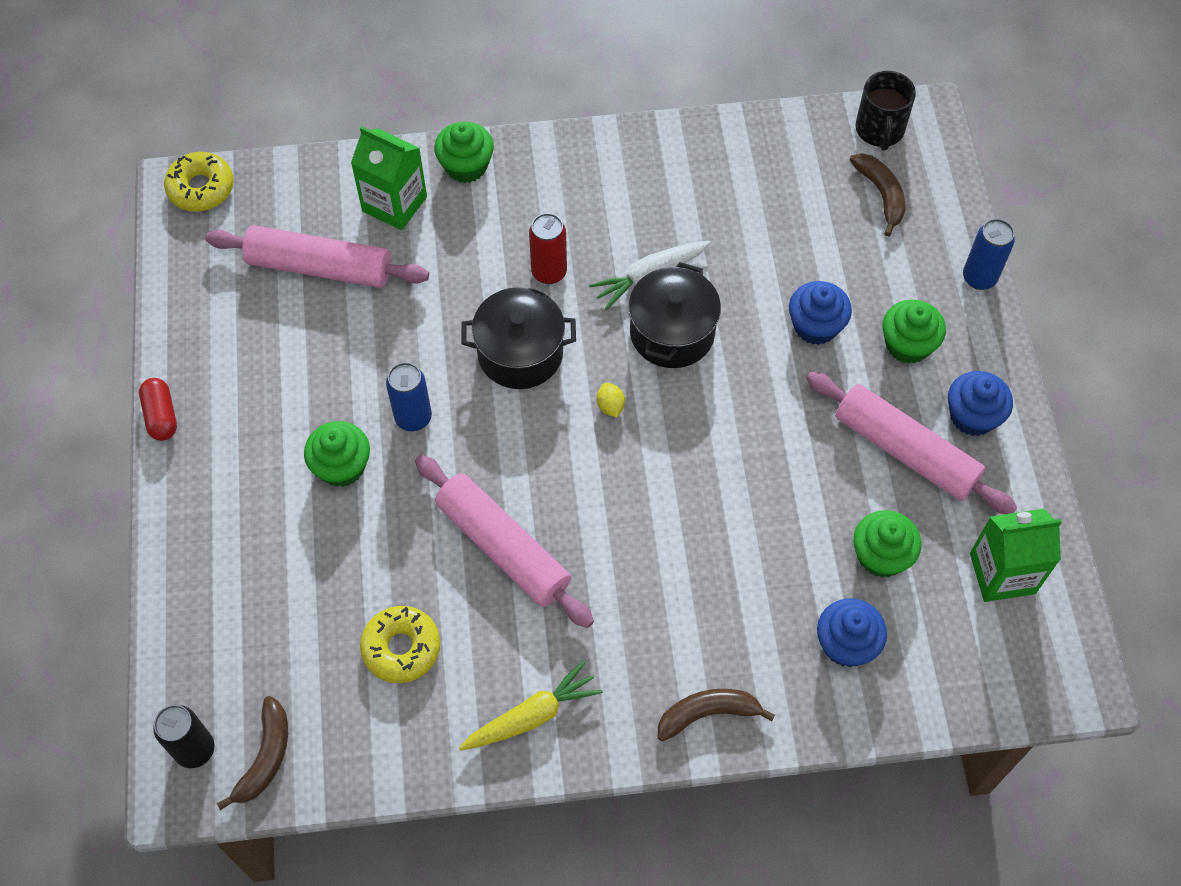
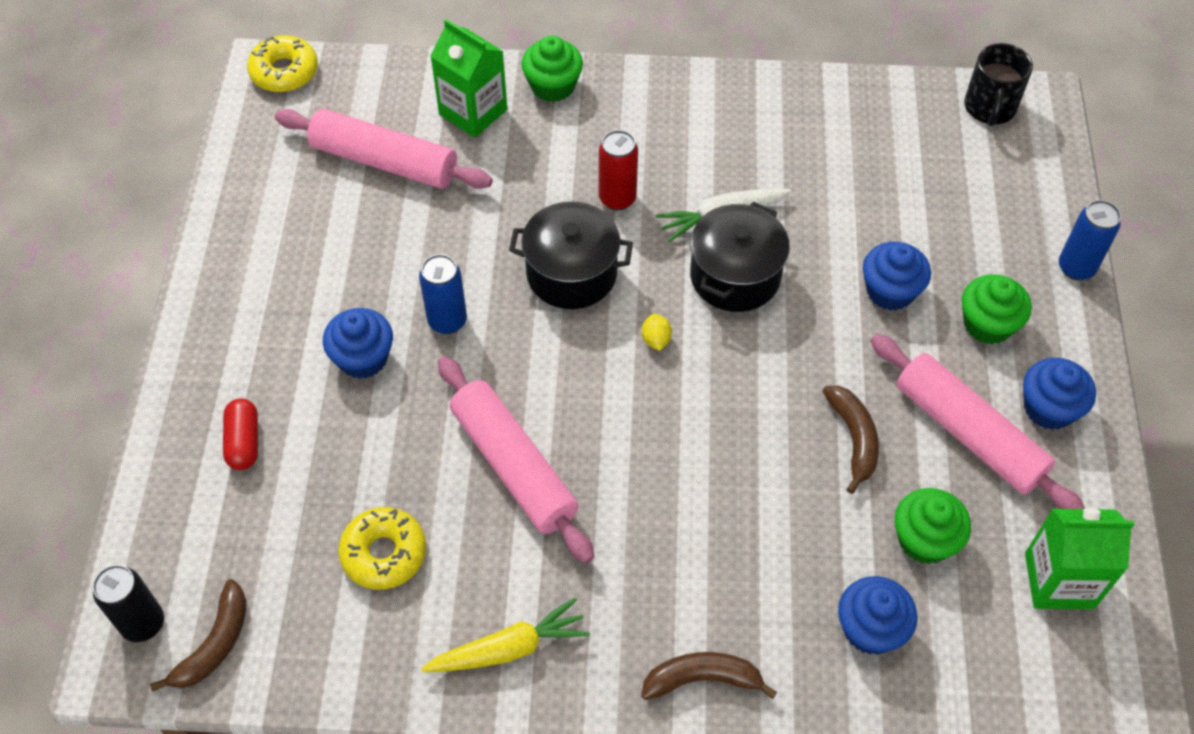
camera: 10 degrees right, 5 degrees down
red capsule [139,378,177,441] -> red capsule moved to [223,398,258,470]
green cupcake [304,421,370,487] -> blue cupcake [323,308,393,379]
brown banana [850,153,905,236] -> brown banana moved to [823,385,879,494]

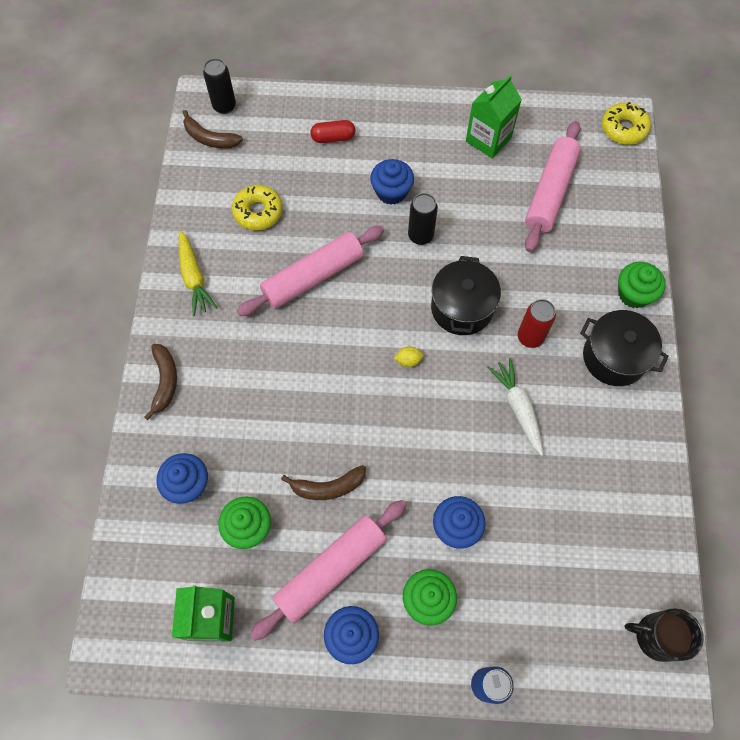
camera: 90 degrees right, 10 degrees up
blue can [419,254,467,334] -> black can [408,193,438,245]
green carton [430,19,507,138] -> green carton moved to [466,75,522,158]
black pot [690,202,790,312] -> black pot moved to [580,310,669,386]

